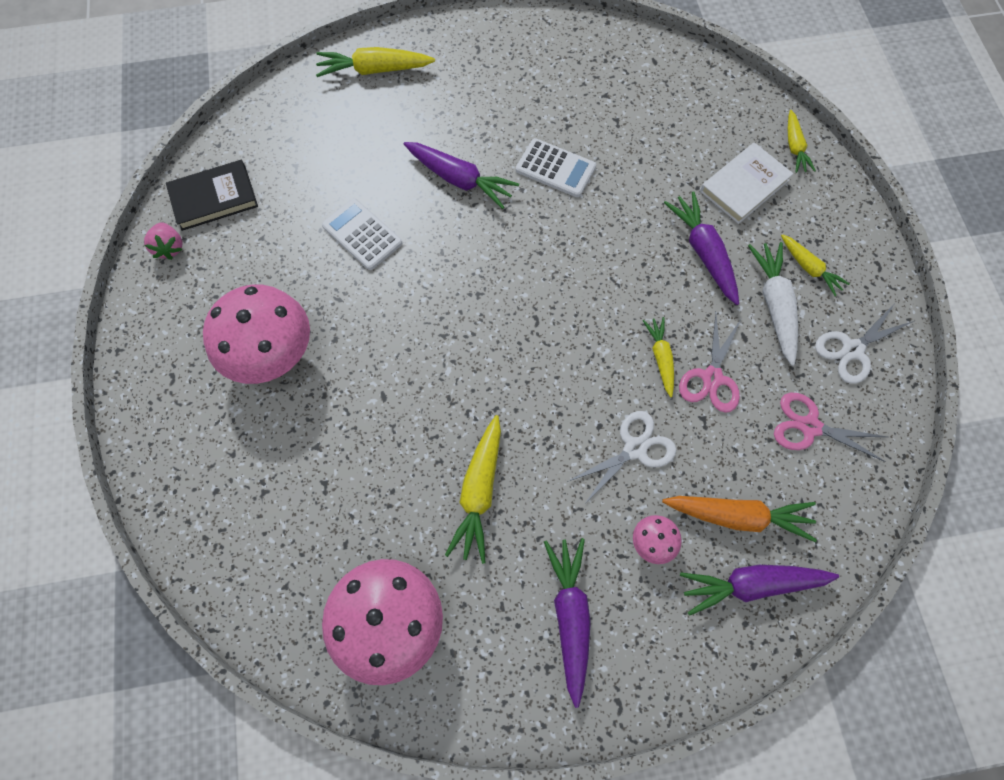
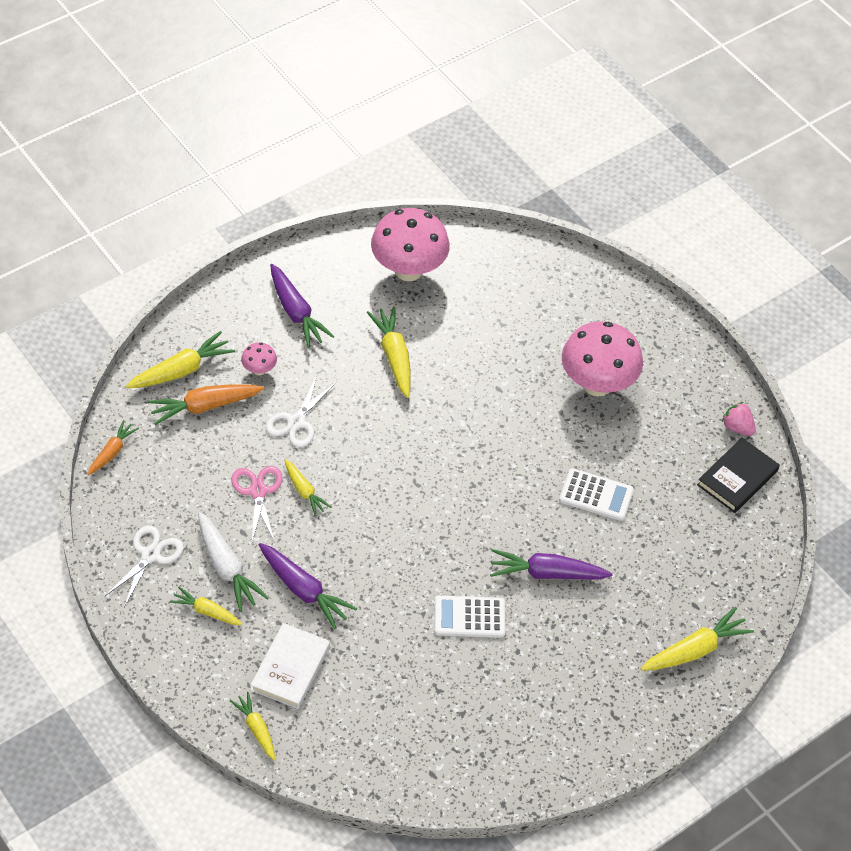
camera: 150 degrees right, 15 degrees down
purple carrot [680,565,839,616] -> yellow carrot [126,331,235,388]
pink scissors [774,393,887,462] -> none
none -> orange carrot [88,420,139,475]

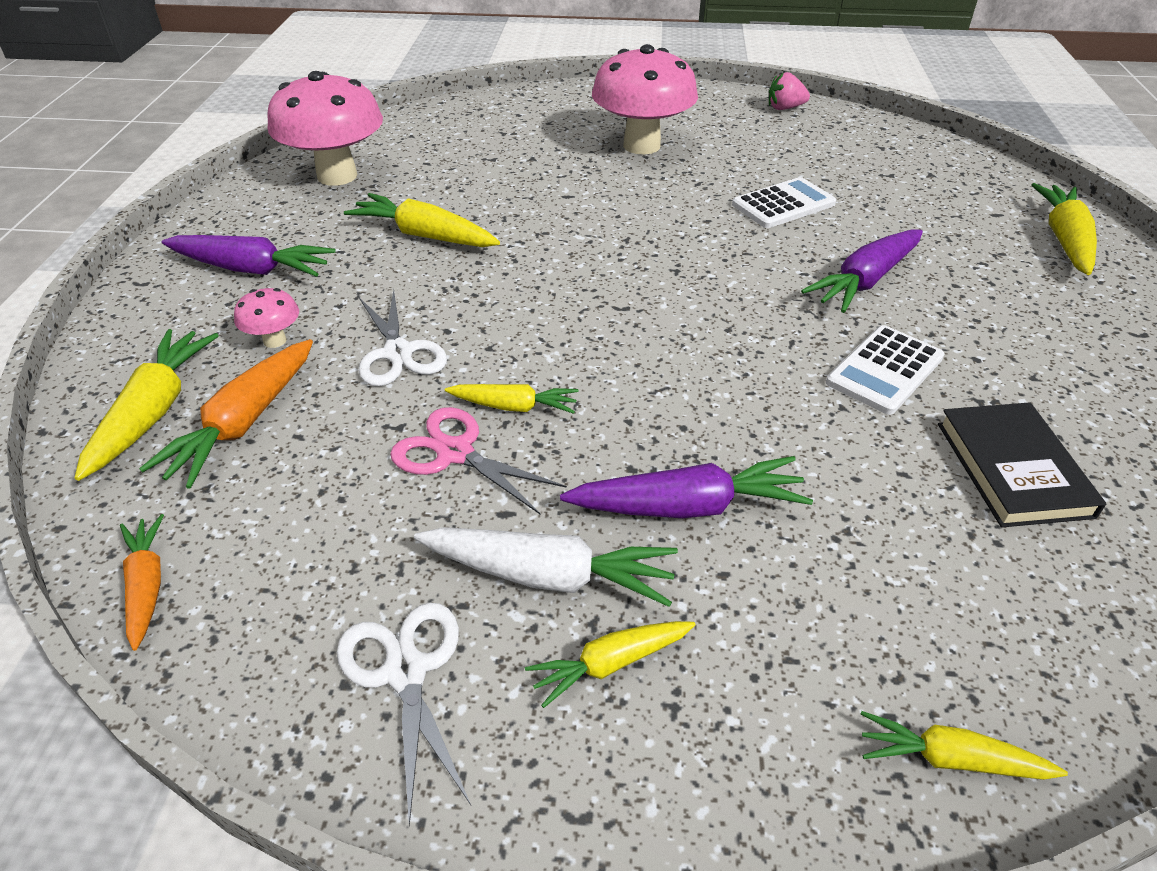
camera: 45 degrees left, 10 degrees down
white book [251,623,330,709] -> none
black book [697,438,780,513] -> black book moved to [938,402,1106,527]

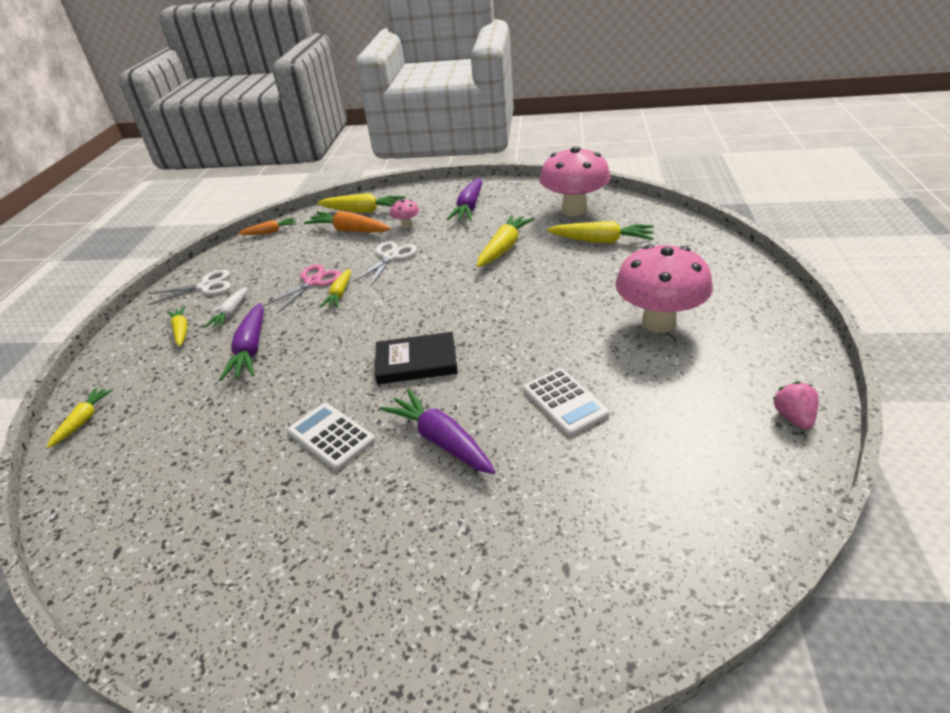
camera: 95 degrees right, 5 degrees down
white scissors [359,289,447,386] -> white scissors turned 135 degrees clockwise [353,241,417,285]
white carrot [414,527,678,607] -> white carrot [205,287,247,328], size x0.62
black book [938,402,1106,527] -> black book moved to [375,332,458,384]
yellow carrot [1032,183,1097,275] -> yellow carrot moved to [547,221,654,243]

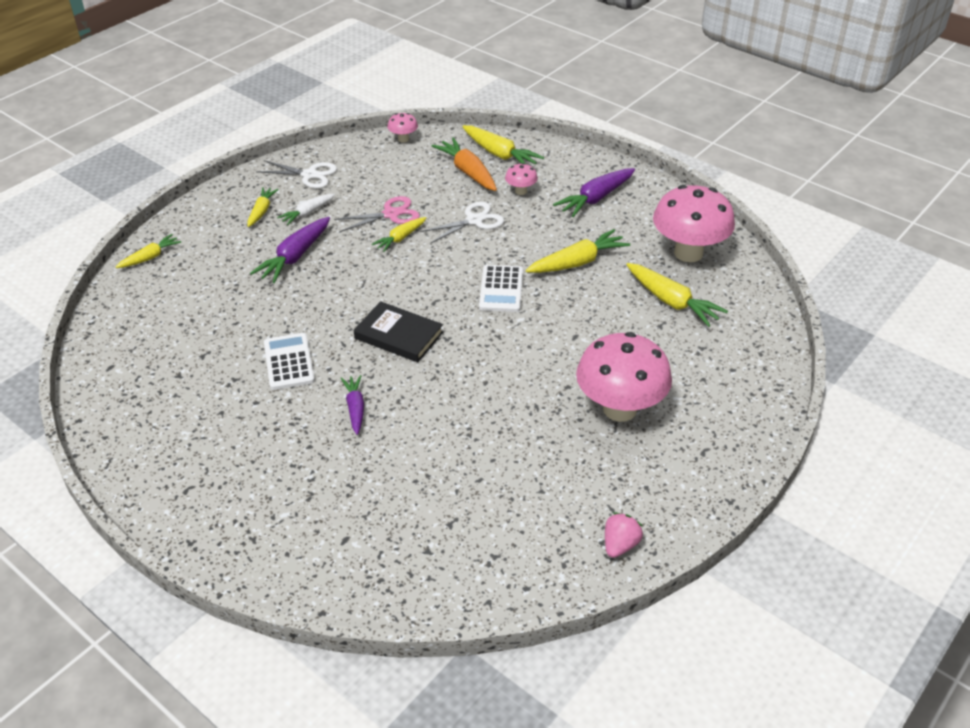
camera: 30 degrees right, 5 degrees up
orange carrot [238,217,297,235] -> pink mushroom [387,113,418,143]
purple carrot [380,389,496,474] -> purple carrot [341,375,364,435], size x0.62
white calculator [523,368,610,436] -> white calculator moved to [479,265,523,312]

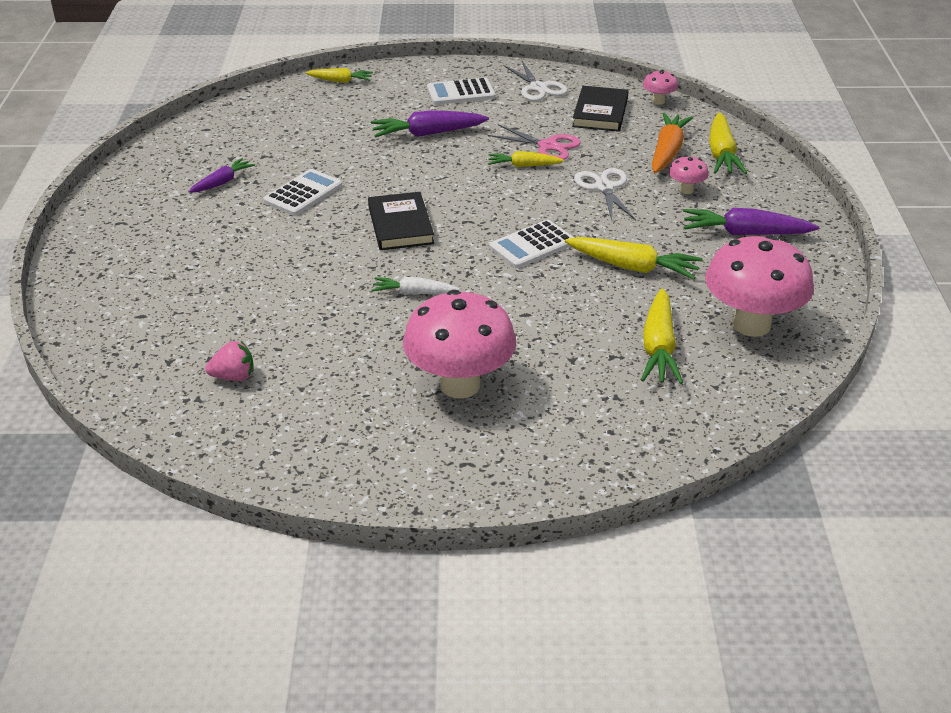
camera: 50 degrees right, 5 degrees down
yellow carrot [248,187,279,227] -> white calculator [427,78,495,105]
white carrot [277,194,335,225] -> white carrot moved to [372,277,460,294]
purple carrot [341,375,364,435] -> purple carrot moved to [188,158,255,193]
white scissors [420,202,504,244] -> white scissors turned 120 degrees counterclockwise [574,168,636,220]
pink strawberry [605,512,643,558] -> pink strawberry moved to [205,341,254,381]
none -> black book [572,86,628,132]

